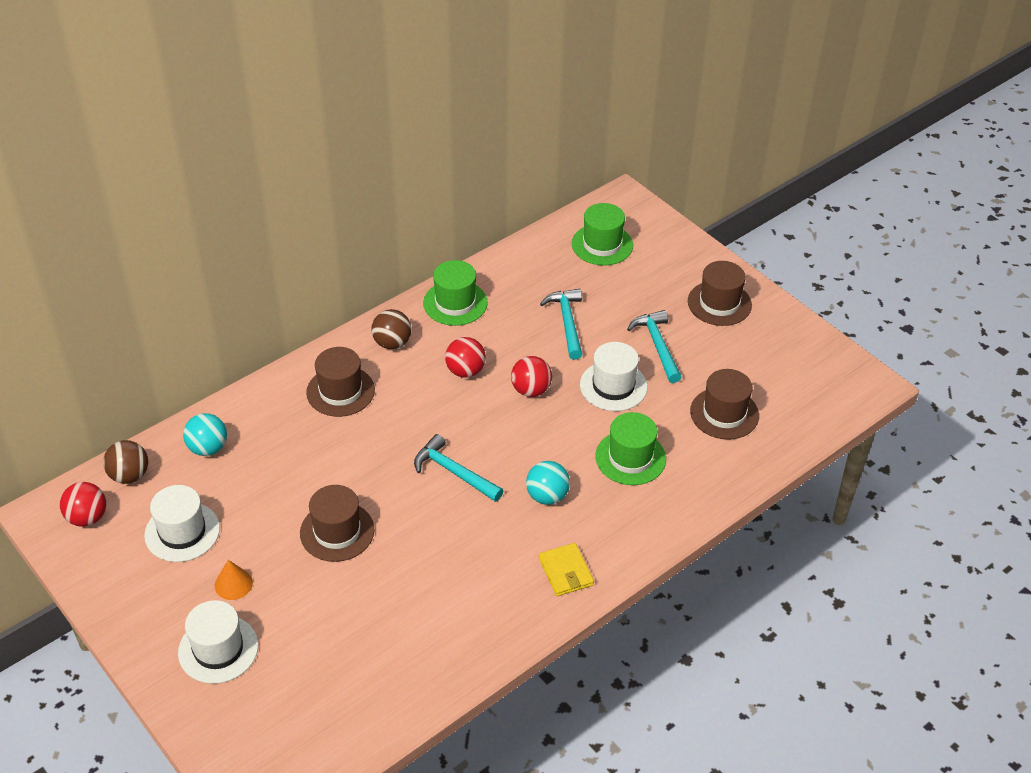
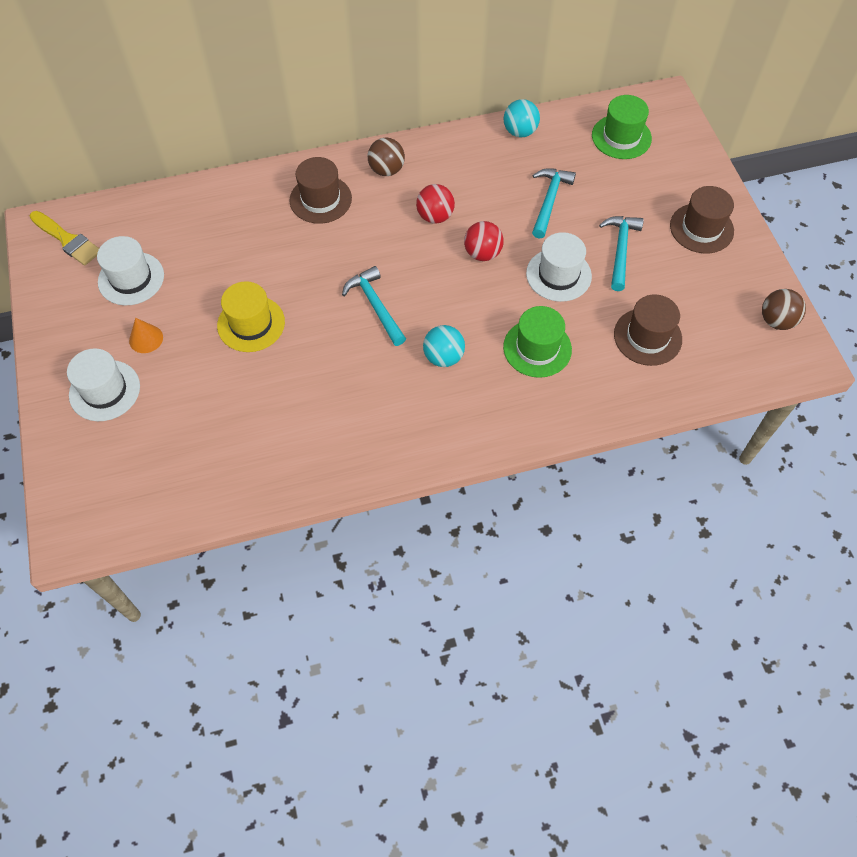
camera: 25 degrees right, 15 degrees up
red ball [60,482,106,527] -> yellow brush [29,211,99,266]
brown ball [103,440,148,484] -> brown ball moved to [762,289,806,330]
turquoise ball [183,413,227,456] -> turquoise ball moved to [504,99,540,138]
brown hat [300,485,375,562] -> yellow hat [217,281,285,352]
green hat [423,260,488,326] -> none
yellow wallet [539,543,594,596] -> none

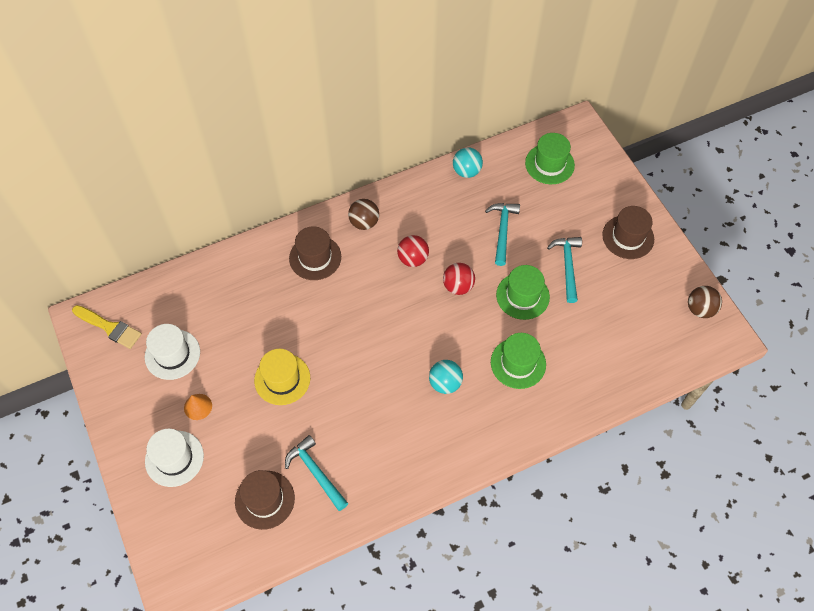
camera: 10 degrees left, 0 degrees up
turquoise hammer [342,266,406,346] -> turquoise hammer moved to [285,435,348,511]
white hat [526,232,592,302] -> green hat [496,265,550,320]
brown hat [614,294,682,366] -> brown hat moved to [235,470,295,530]

